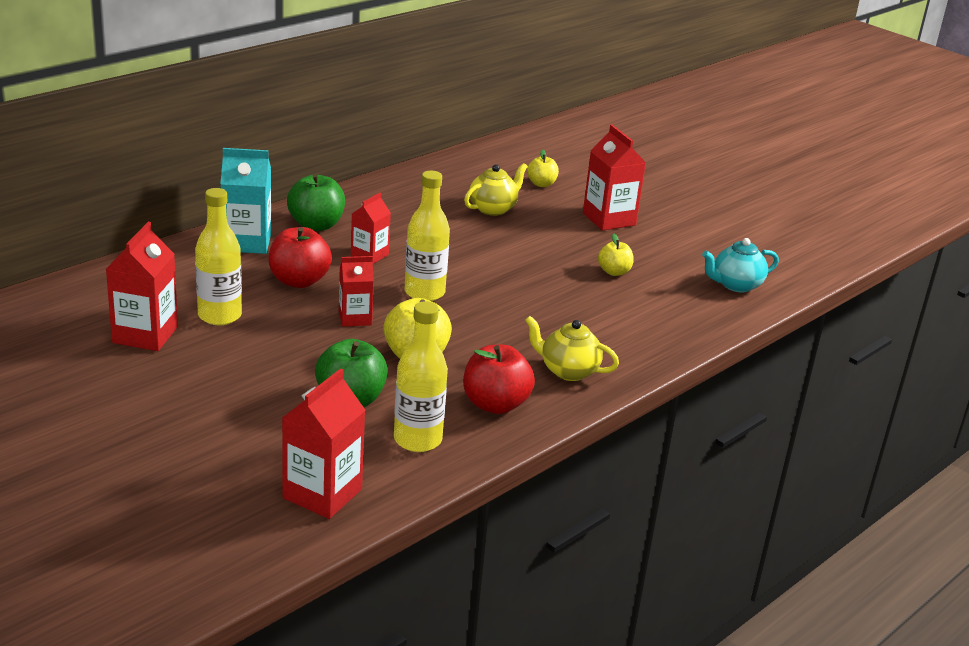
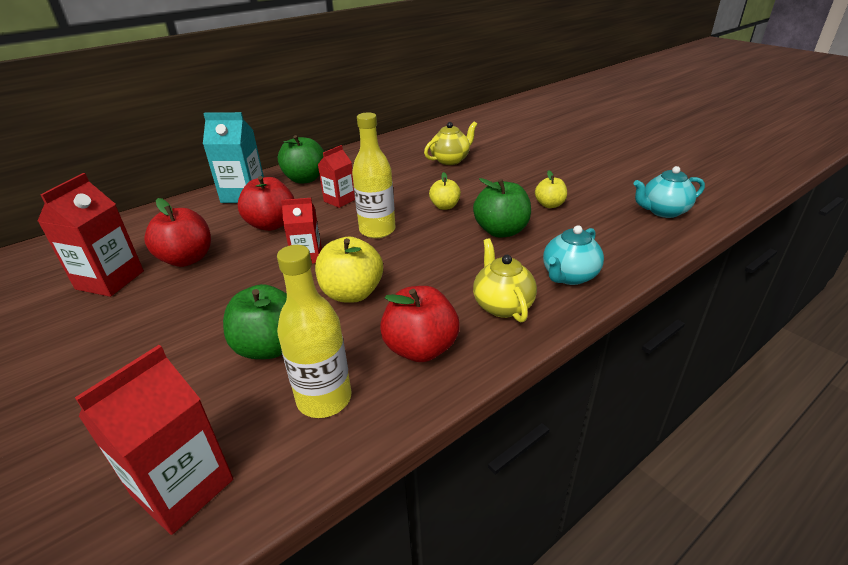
camera: 10 degrees right, 5 degrees up
yellow bottle [195,188,242,325] -> red apple [144,198,211,267]
yellow teapot [525,316,619,381] -> yellow teapot turned 45 degrees clockwise [473,238,537,323]
yellow apple [527,149,559,187] -> yellow apple moved to [429,172,461,210]
red carton [583,125,646,231] -> none
none -> green apple [473,178,531,238]
none -> turquoise teapot [543,225,604,285]

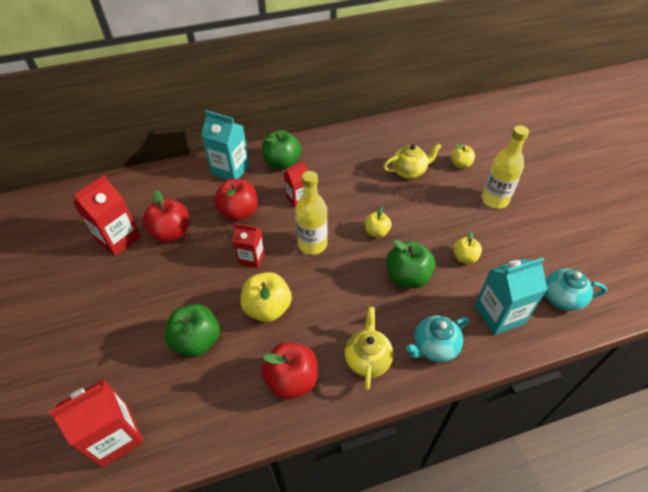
camera: 20 degrees right, 15 degrees up
yellow bottle [277,245,351,418] -> yellow bottle moved to [482,126,529,209]
none -> yellow apple [451,143,475,169]
none -> turquoise carton [475,258,547,335]

